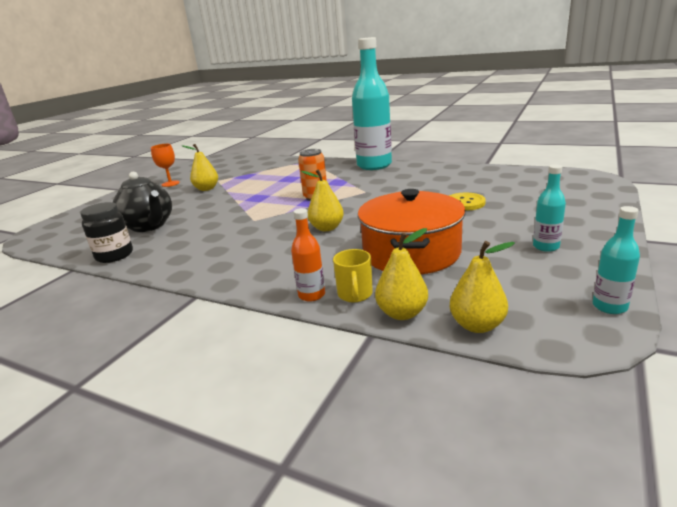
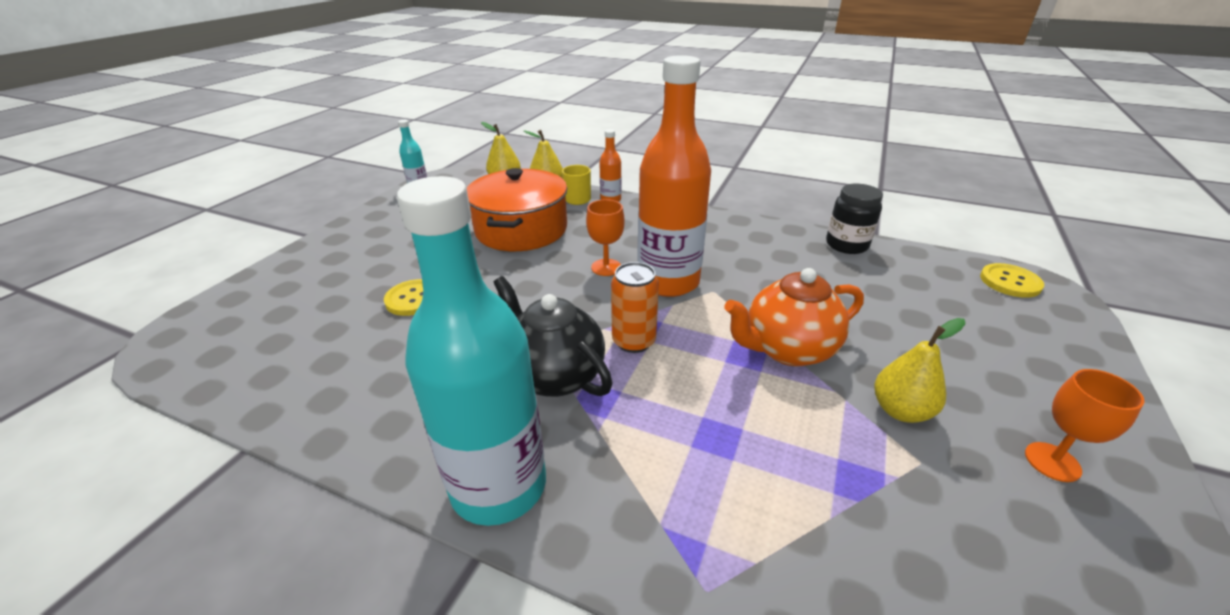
camera: 175 degrees right, 10 degrees up
black teapot [113,172,172,232] -> black teapot moved to [494,276,612,397]
yellow pear [301,169,344,231] -> orange goblet [586,199,625,276]
turquoise bottle [533,164,566,252] -> none
none -> orange bottle [637,55,711,297]
none -> orange teapot [724,268,864,366]
none -> yellow button [980,263,1044,298]

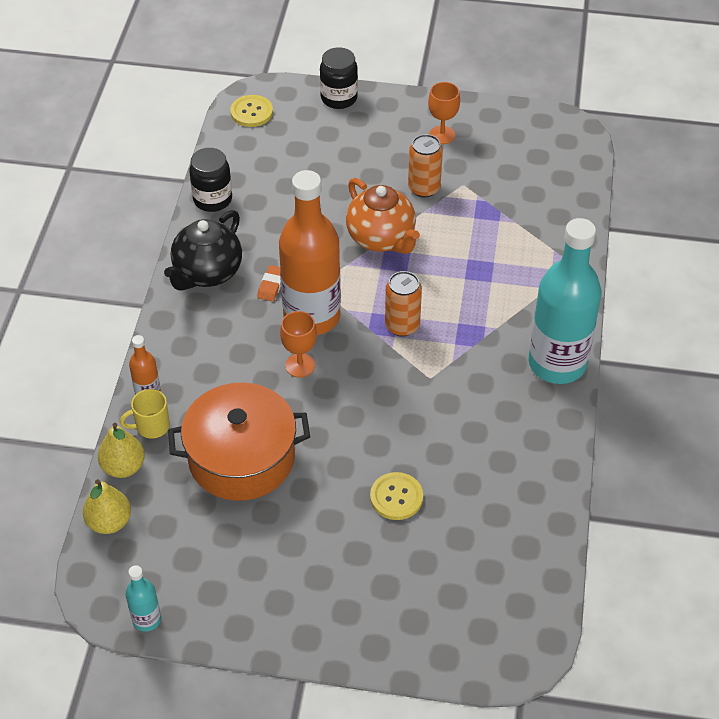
camera: 105 degrees left, 15 degrees up
black teapot [494,276,612,397] -> black teapot moved to [164,210,242,291]
yellow pear [874,318,966,423] -> orange can [408,134,443,198]
none -> orange eraser [257,265,281,302]
none -> black jar [320,47,358,109]

